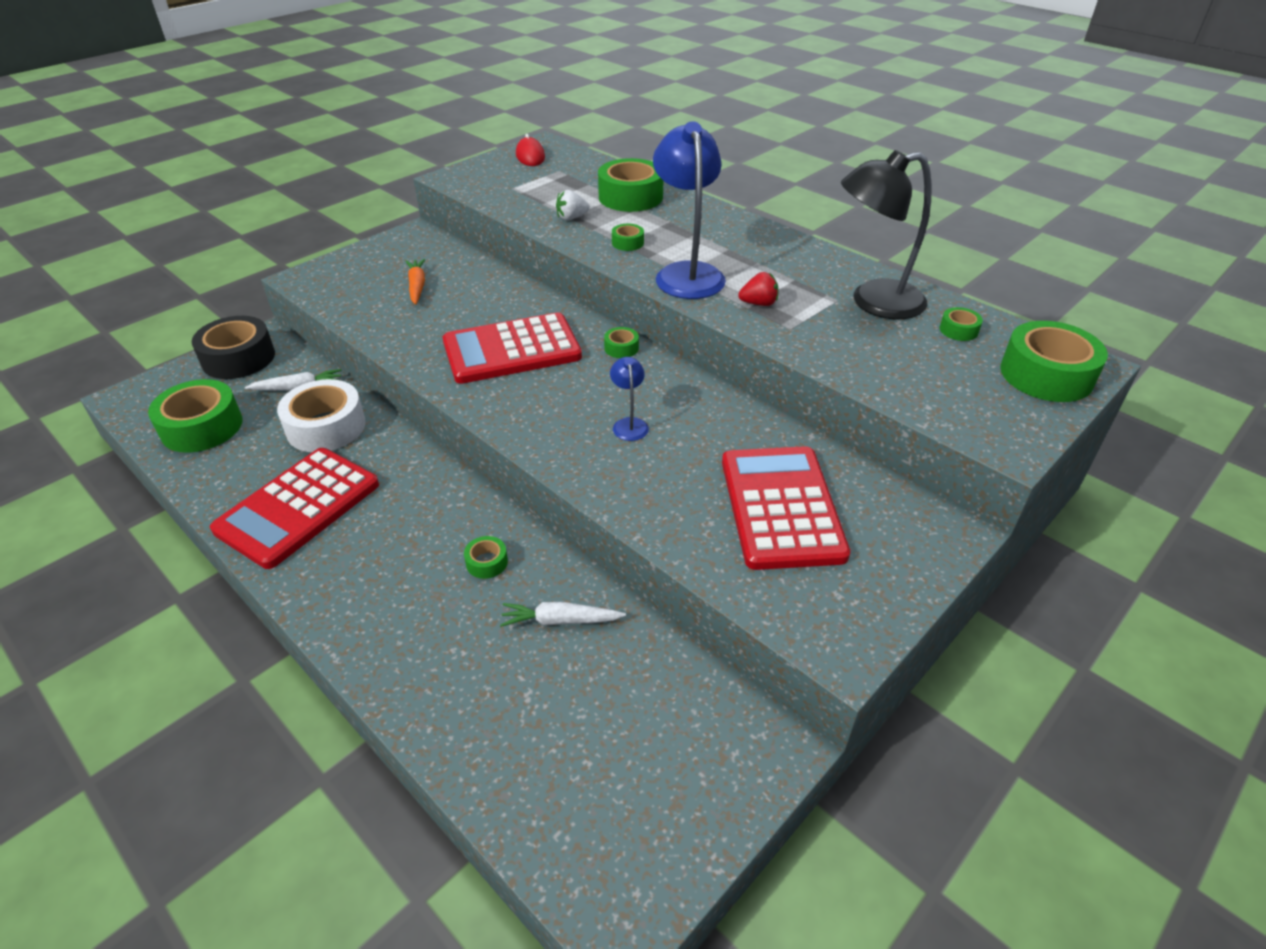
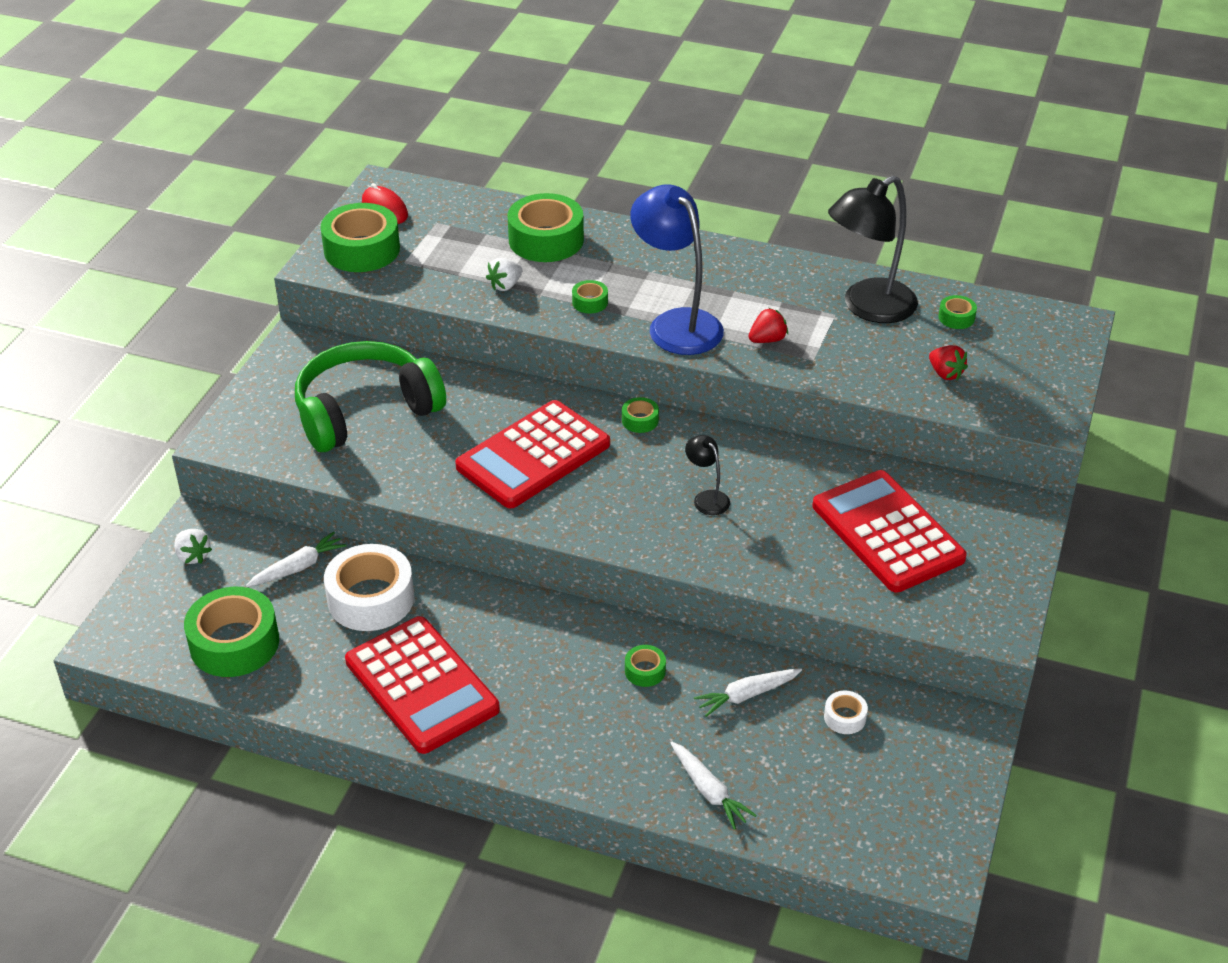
camera: 25 degrees left, 0 degrees up
black tape [192,316,275,379] -> white strawberry [174,529,212,564]
red calculator [210,448,379,569] -> red calculator turned 45 degrees counterclockwise [345,616,500,754]
orange carrot [405,259,426,305] -> green headphones [295,341,446,452]
blue lamp [610,357,649,441] -> black lamp [685,435,730,515]
green tape [1000,321,1108,402] -> green tape moved to [320,203,400,272]
none -> white carrot [670,741,757,830]
none -> white tape [824,691,868,734]
none -> red strawberry [929,345,968,380]

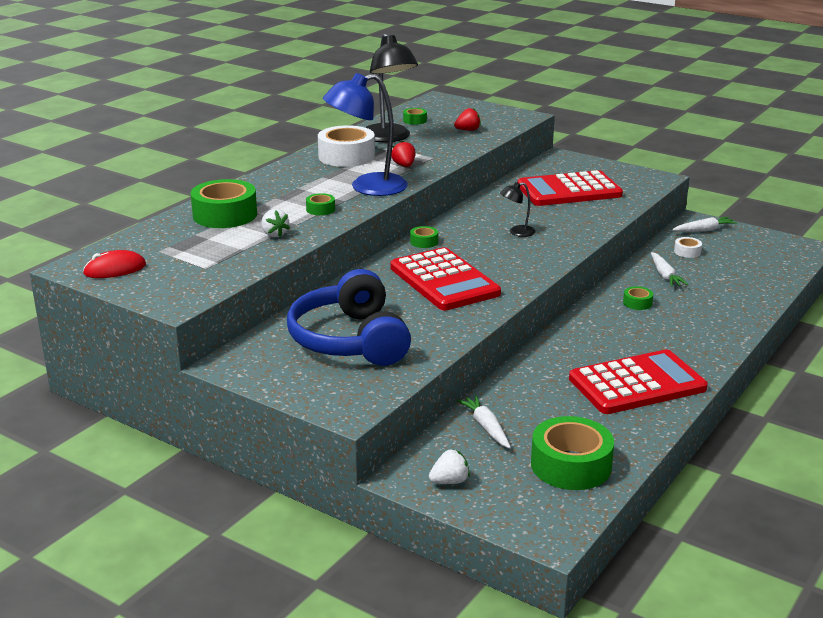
camera: 75 degrees left, 15 degrees down
green headphones [295,341,446,452] -> blue headphones [287,269,411,366]
green tape [320,203,400,272] -> none
white tape [324,544,414,631] -> white tape moved to [318,125,375,167]
white carrot [670,741,757,830] -> white carrot moved to [672,217,738,232]

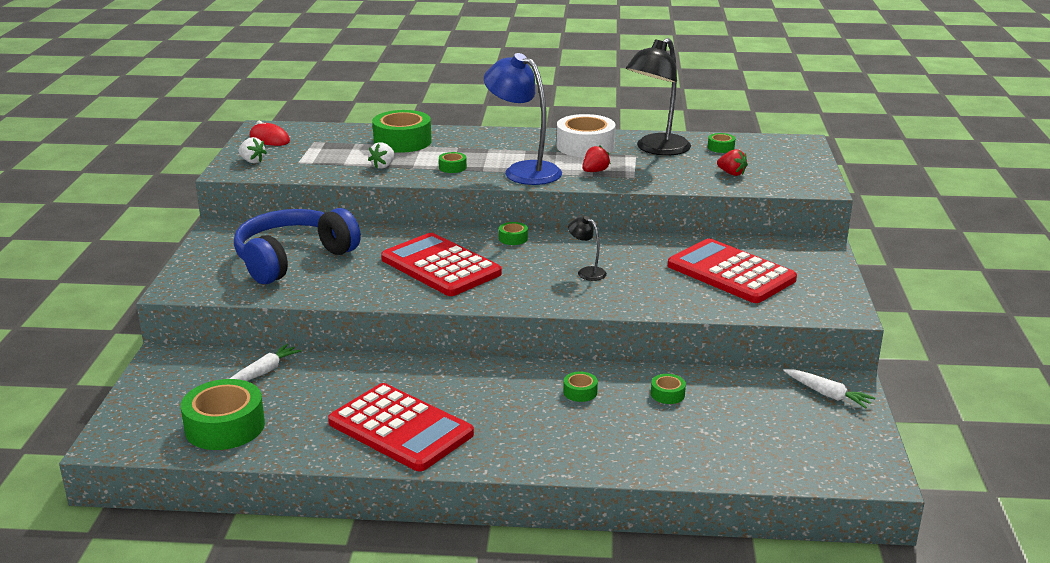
camera: 60 degrees right, 0 degrees up
red calculator [390,247,501,310] -> red calculator turned 105 degrees clockwise [381,233,502,296]
white strawberry [429,449,470,484] -> white strawberry moved to [238,137,267,163]
white carrot [651,252,688,287] -> green tape [651,374,686,404]
white tape [674,237,702,258] -> none

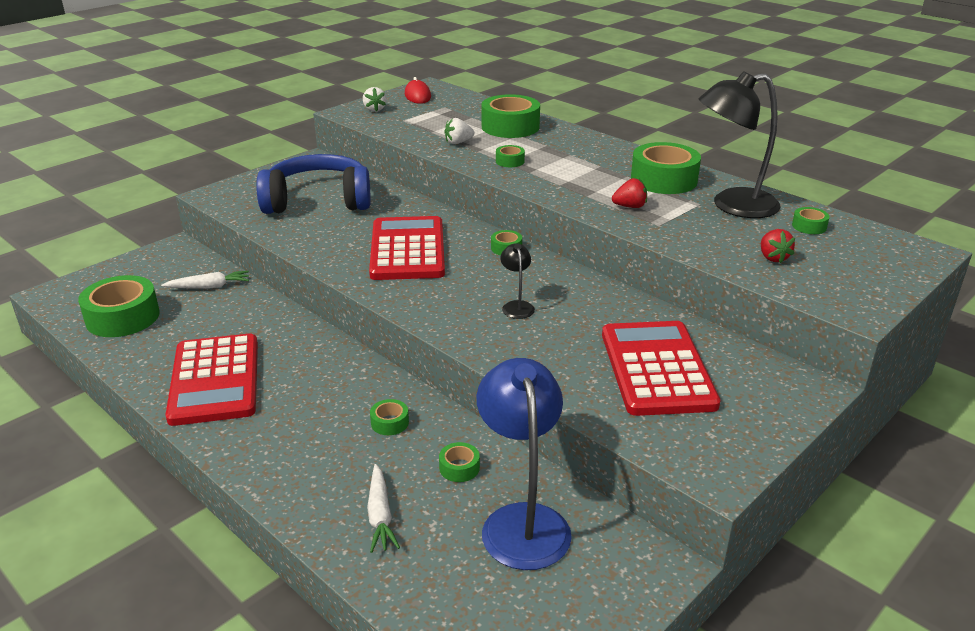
camera: 40 degrees right, 5 degrees up
blue lamp [484,53,562,185] -> blue lamp moved to [477,358,572,570]
white tape [557,114,616,157] -> green tape [631,142,701,194]
white carrot [783,369,875,409] -> white carrot moved to [367,464,400,553]

